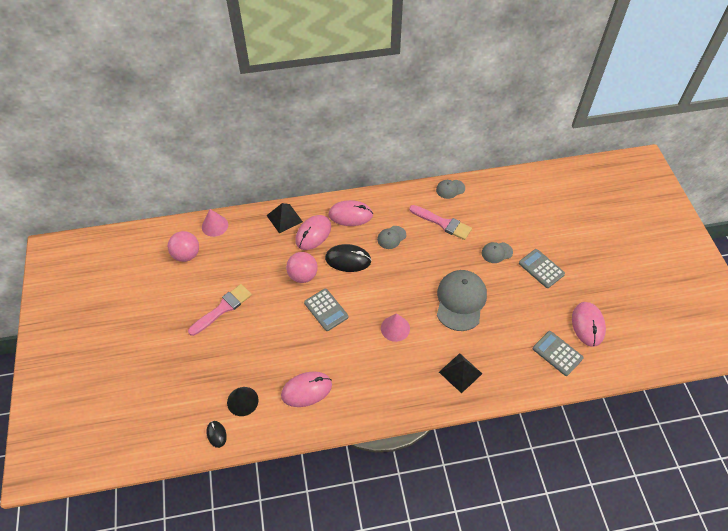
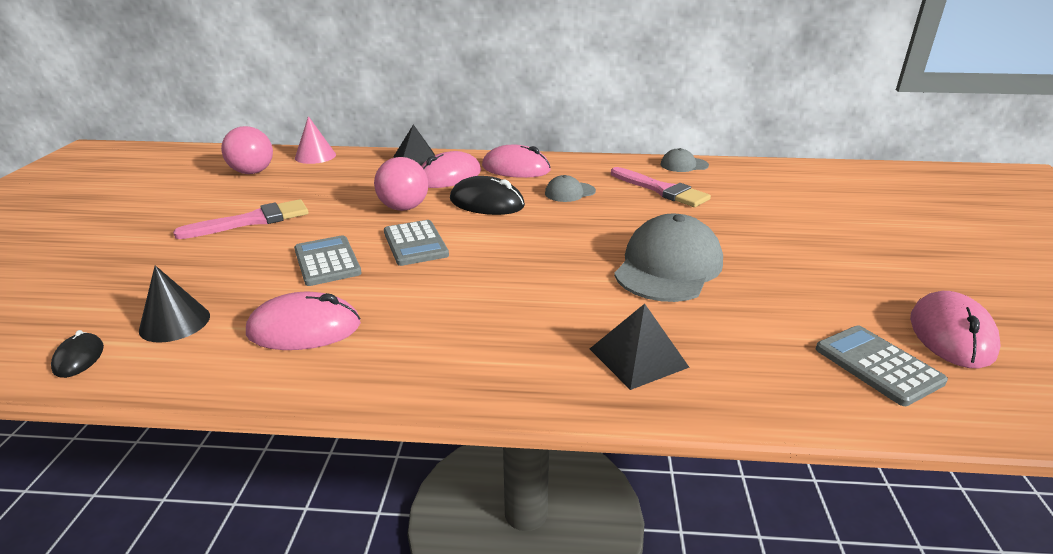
camera: 15 degrees right, 25 degrees down
pink cone [381,313,410,342] -> none
grey cap [482,242,513,263] -> none
grey calculator [519,249,565,288] -> grey calculator moved to [294,235,362,286]

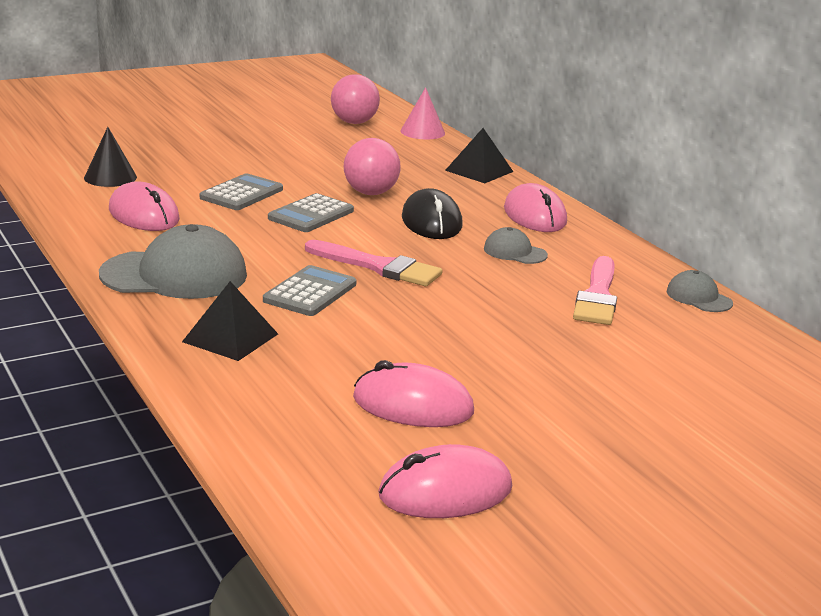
camera: 55 degrees right, 5 degrees down
black mouse [51,330,104,378] -> none
pink brush [173,199,309,239] -> pink brush moved to [305,240,443,286]
pink mouse [421,151,481,188] -> pink mouse moved to [353,360,474,427]
grey cap [614,213,723,302] -> grey cap moved to [99,224,247,299]
grey calculator [816,325,948,406] -> grey calculator moved to [263,265,357,316]

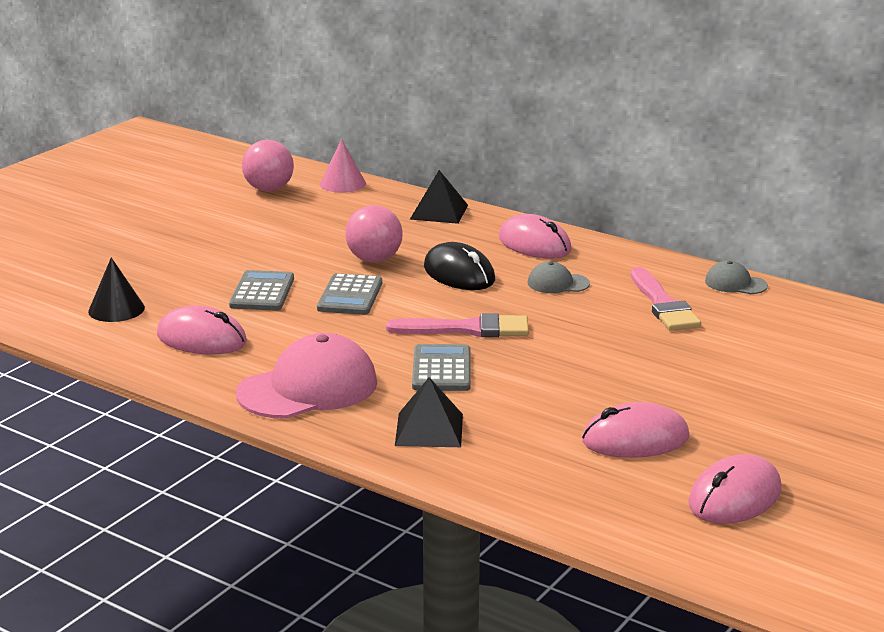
camera: 25 degrees left, 0 degrees up
grey cap [99,224,247,299] -> pink cap [236,333,377,419]

